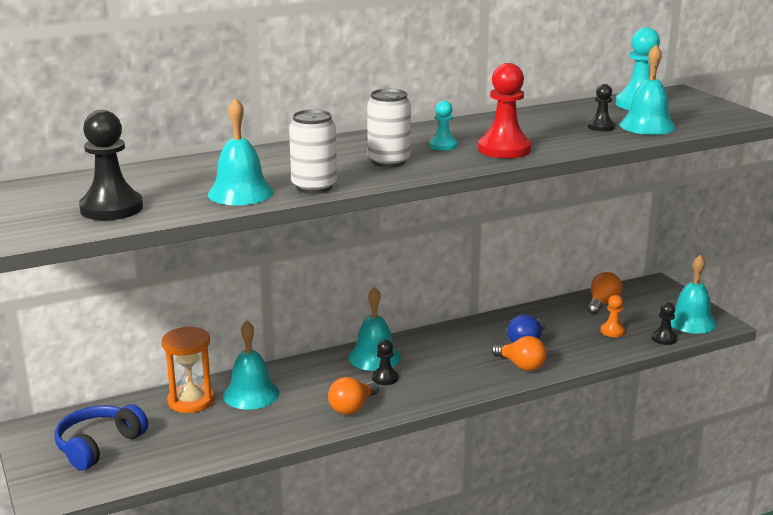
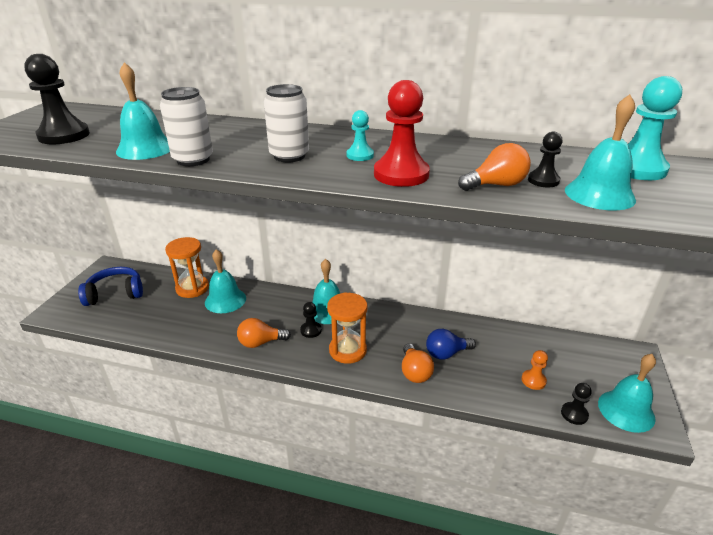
camera: 40 degrees right, 10 degrees up
orange light bulb [587,272,622,315] -> orange light bulb moved to [458,143,531,191]
none -> orange hourglass [327,292,368,364]

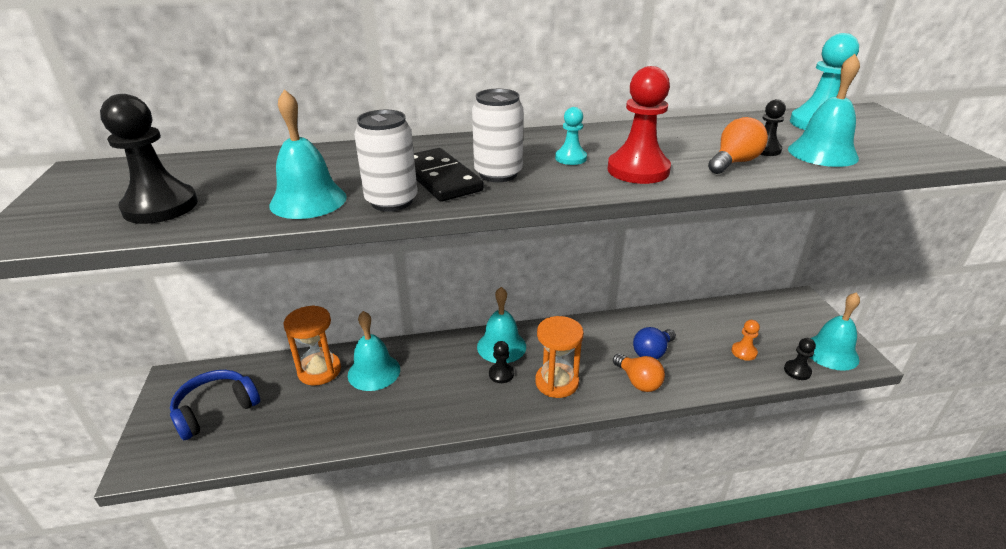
camera: 25 degrees left, 0 degrees up
orange light bulb [237,318,291,348] -> none
none -> black domino [414,148,484,202]

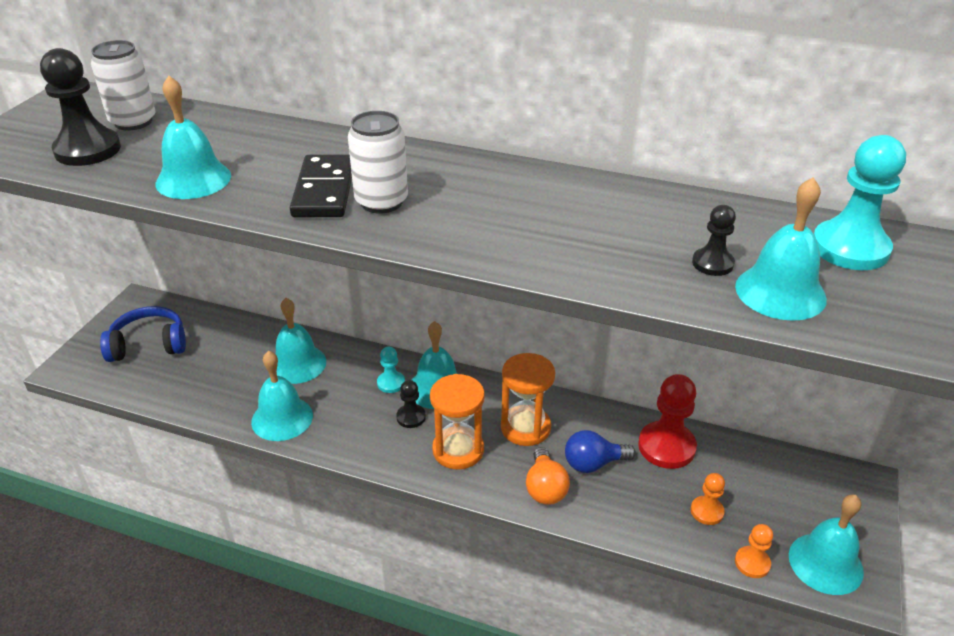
camera: 30 degrees right, 5 degrees up
orange hourglass [283,305,341,386] -> orange hourglass moved to [501,353,555,446]
white can [354,110,417,212] -> white can moved to [91,40,155,131]
turquoise pawn [555,107,587,165] -> turquoise pawn moved to [377,347,405,393]
red pawn [608,66,671,184] -> red pawn moved to [638,374,697,469]
orange light bulb [708,117,768,174] -> none
black pawn [784,338,816,380] -> orange pawn [735,524,773,578]
none -> turquoise bell [251,351,313,441]

